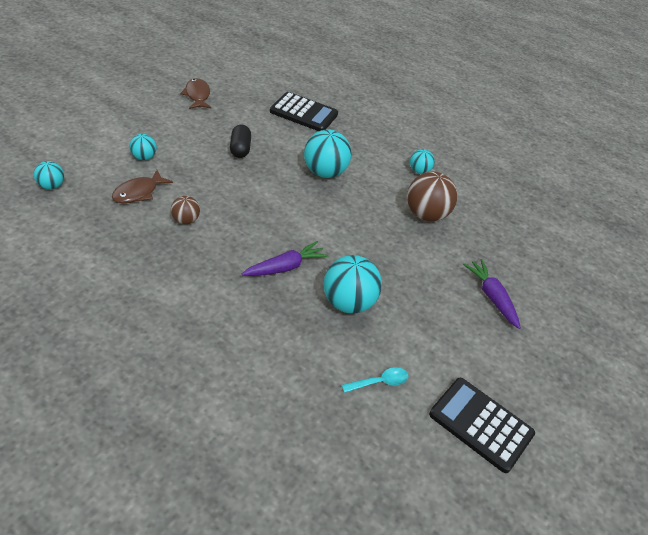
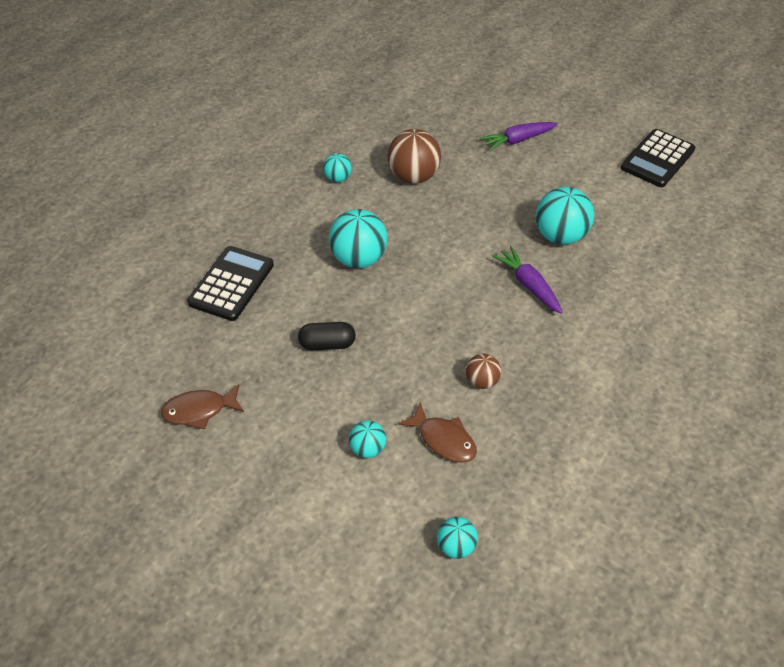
camera: 85 degrees left, 5 degrees up
turquoise spoon [342,367,409,393] -> none

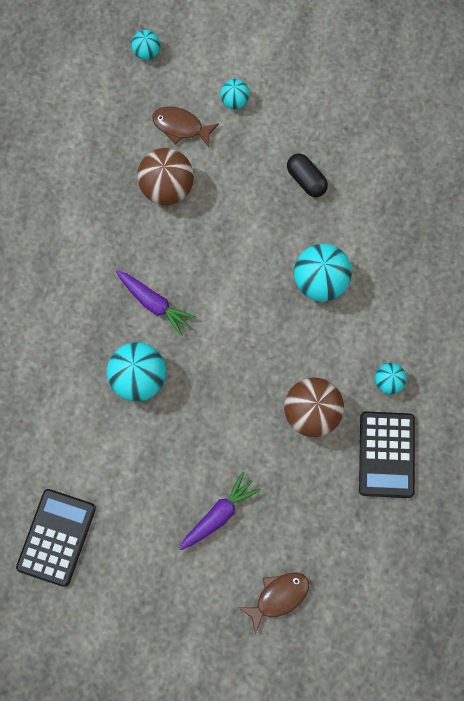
camera: 160 degrees right, 25 degrees up
brown fish [161,384,244,429] -> brown fish moved to [239,572,309,634]
black calculator [187,246,274,321] -> black calculator moved to [359,411,415,498]
black capsule [298,322,356,350] -> black capsule turned 75 degrees clockwise [287,154,328,197]
brown ball [466,354,501,389] -> brown ball [137,148,194,205], size x1.85

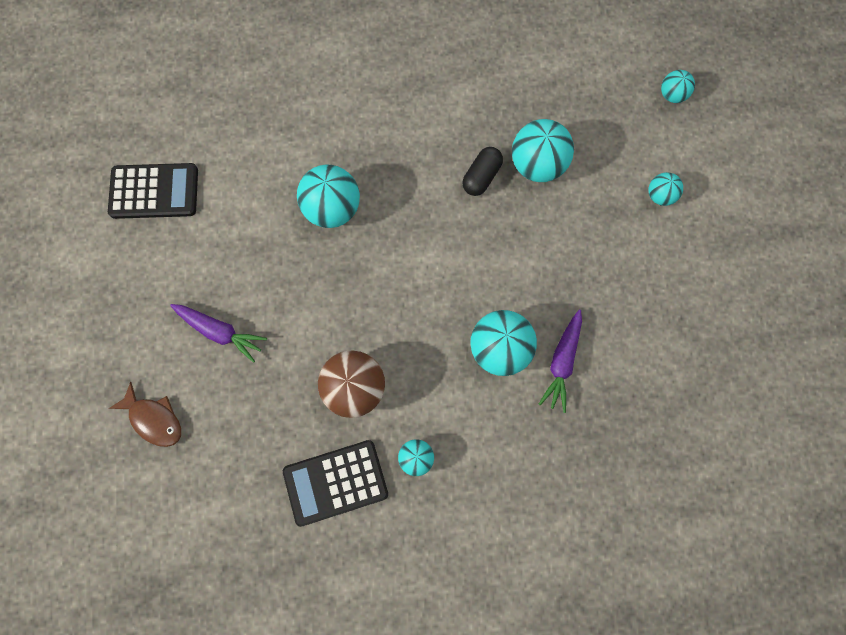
camera: 70 degrees right, 0 degrees up
purple carrot [116,270,196,336] -> purple carrot moved to [539,310,582,413]
brown ball [137,148,194,205] -> turquoise ball [512,119,574,182]
brown fish [152,106,219,147] -> none
black capsule [287,154,328,197] -> black capsule moved to [462,147,503,196]

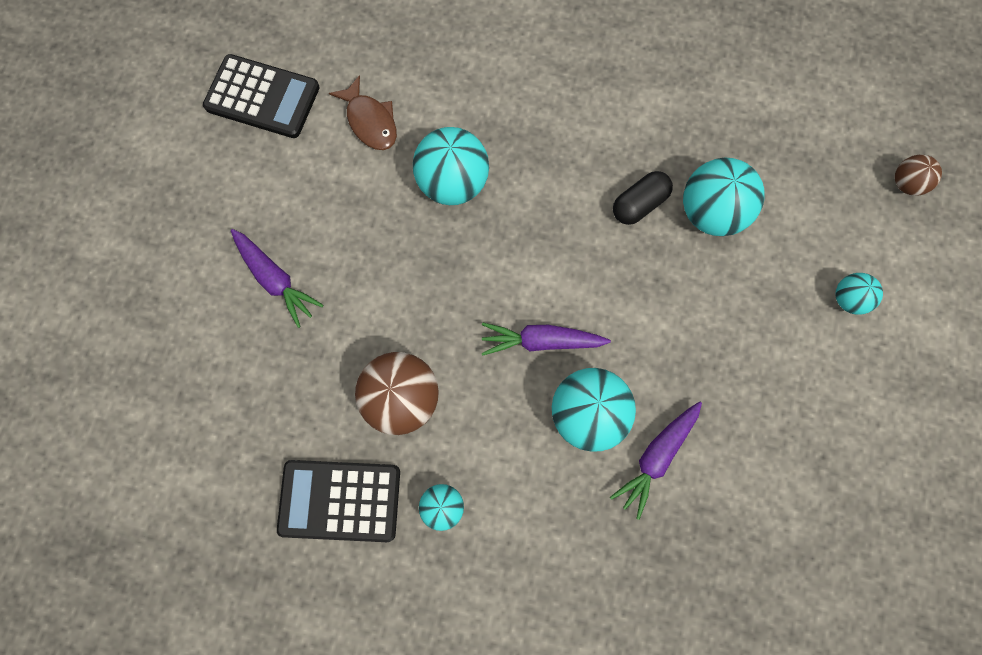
camera: 20 degrees right, 0 degrees up
brown fish [109,382,181,447] -> brown fish moved to [329,75,397,150]
turquoise ball [661,70,695,103] -> brown ball [895,155,942,196]
none -> purple carrot [482,322,611,356]

